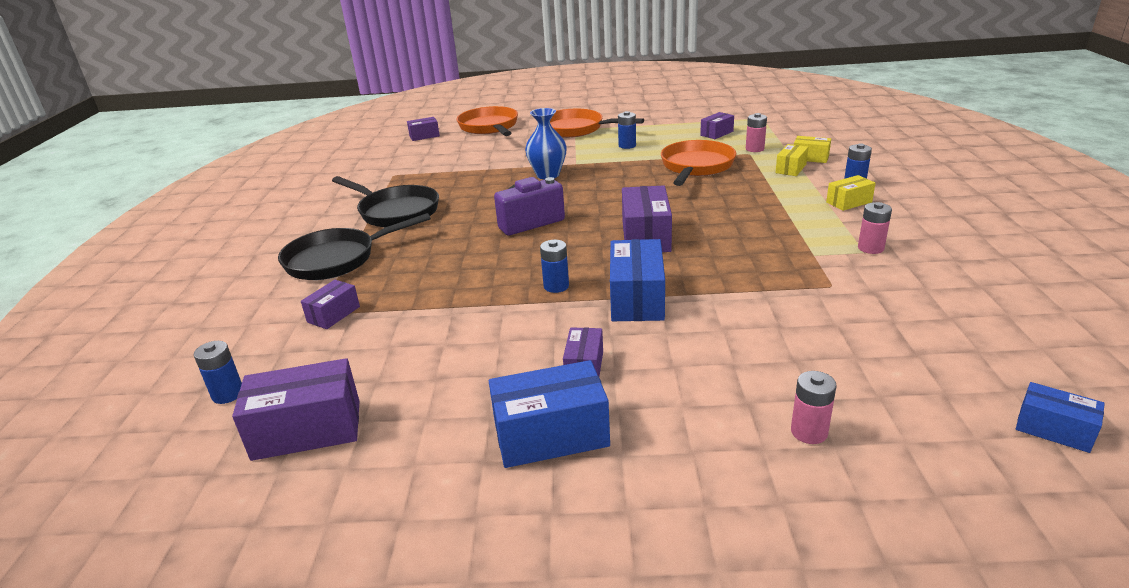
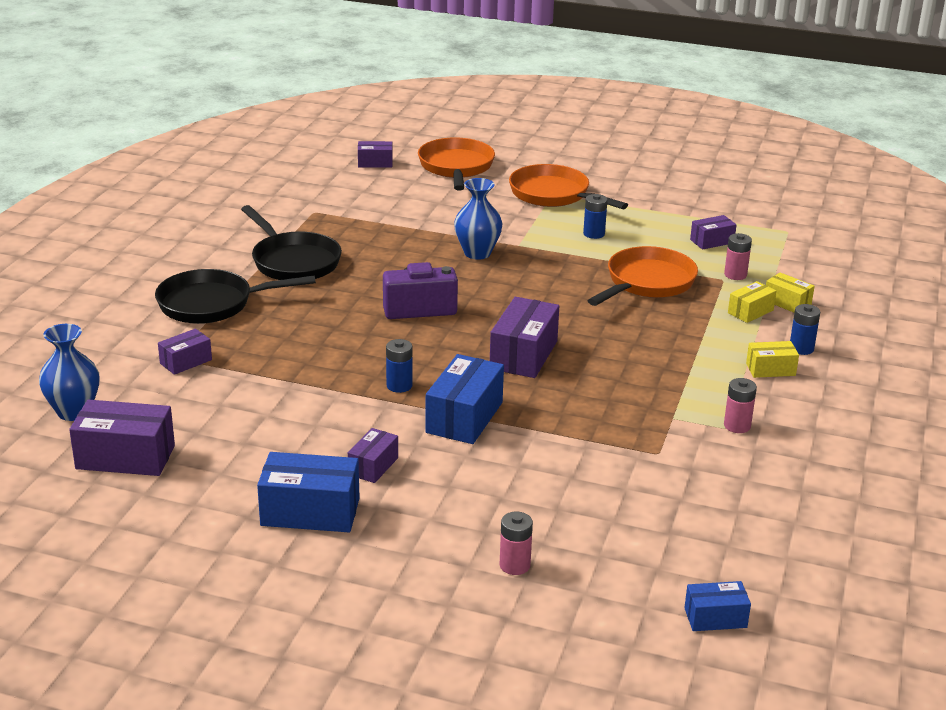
camera: 15 degrees right, 0 degrees up
blue battery [194,341,242,404] -> blue vase [39,324,99,421]
blue box [1016,382,1105,453] -> blue box turned 60 degrees counterclockwise [684,581,751,631]

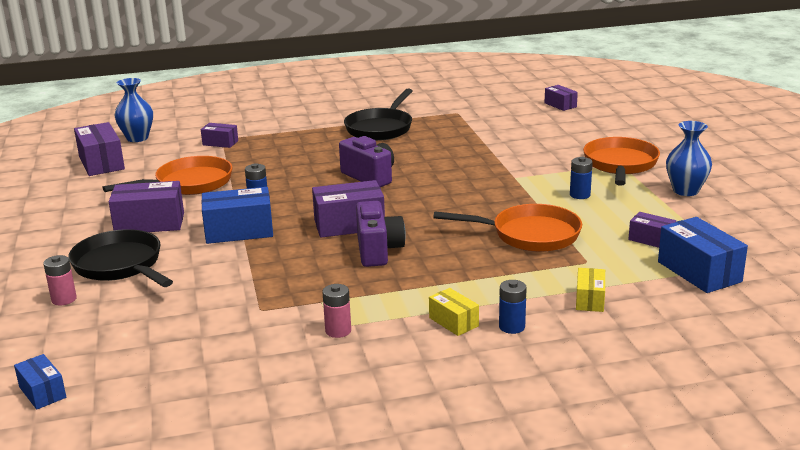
camera: 60 degrees right, 5 degrees down
black pan [155,269,316,324] -> black pan moved to [68,229,173,287]
blue box [257,452,359,532] -> blue box moved to [658,217,748,293]
purple box [348,428,398,483] -> purple box [109,181,184,232], size x1.76
orange pan [418,137,495,191] -> orange pan moved to [103,156,232,195]
blue vase [454,178,502,260] -> blue vase moved to [666,121,712,196]
pink battery [724,233,752,280] -> none
yellow box [728,281,776,323] -> none
none -> purple camera [356,201,406,267]

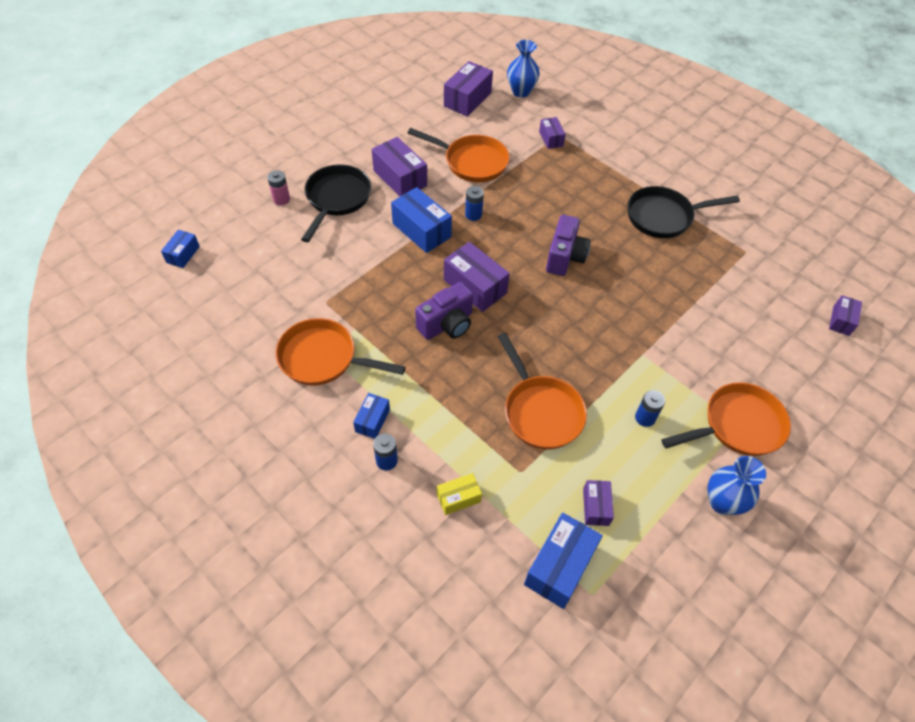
camera: 55 degrees right, 30 degrees up
pink battery [322,284,351,338] -> orange pan [276,318,406,386]
yellow box [429,288,479,336] -> blue box [353,393,390,439]

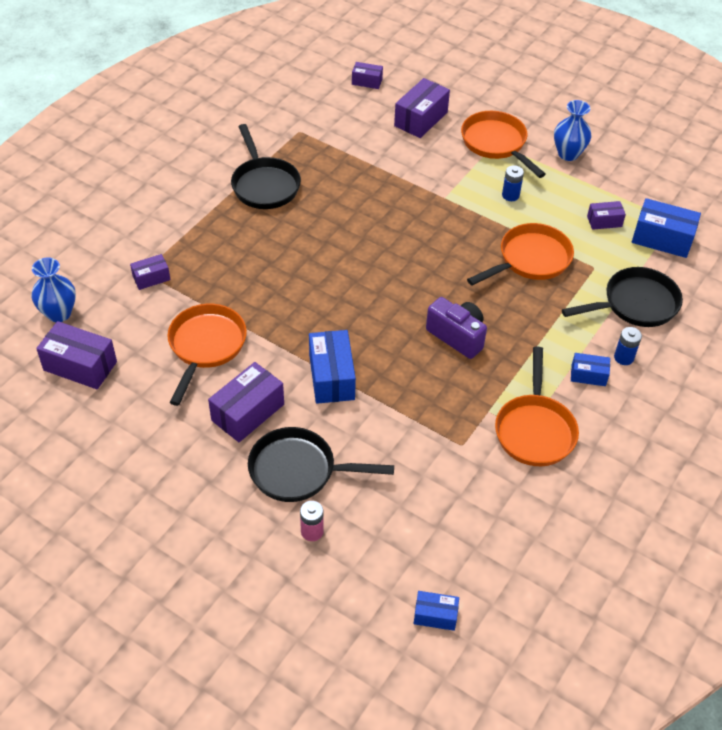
camera: 100 degrees left, 5 degrees down
blue box [391,187,452,253] -> blue box turned 45 degrees counterclockwise [309,330,356,404]
yellow box [437,473,482,515] -> black pan [562,267,683,327]
purple box [444,242,510,312] -> purple box moved to [394,78,450,138]
blue battery [465,186,484,221] -> none
purple camera [546,215,591,276] -> none

